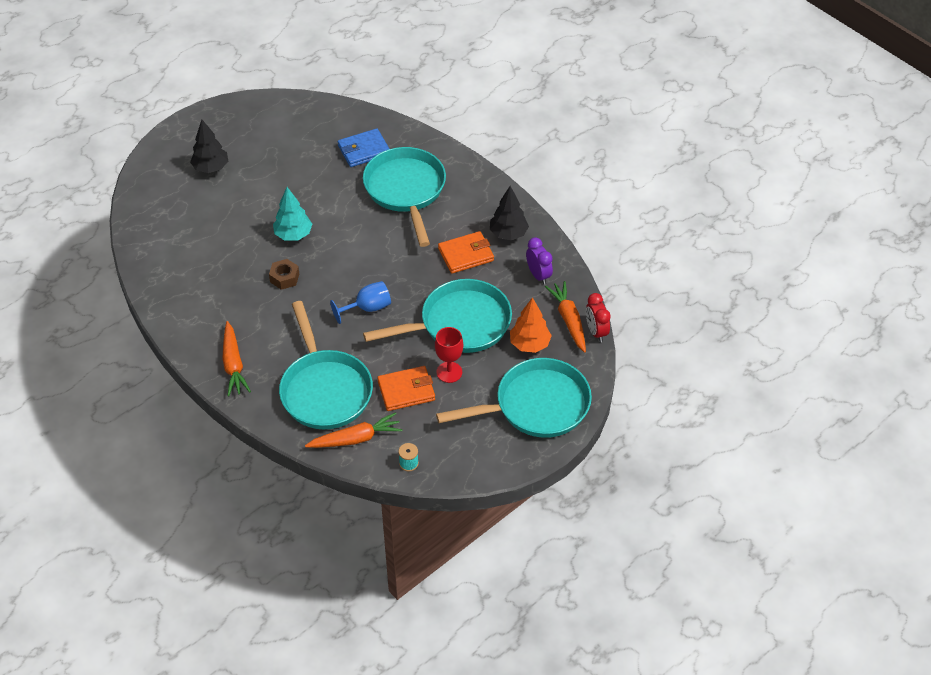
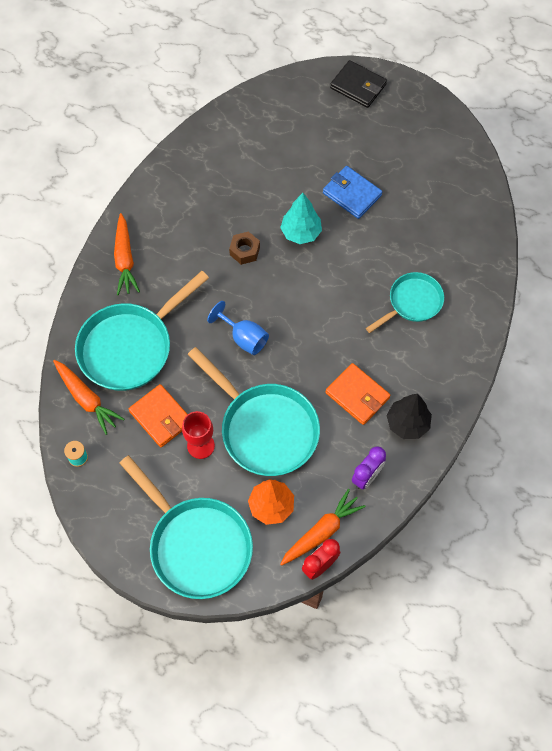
camera: 65 degrees right, 15 degrees up
black tree [190,120,228,173] -> none
orange carrot [222,321,251,396] -> orange carrot turned 60 degrees counterclockwise [114,213,140,295]
blue wallet [338,128,389,167] -> blue wallet moved to [323,166,382,219]
turquoise pan [363,147,446,247] -> turquoise pan [366,272,444,333], size x0.59
none -> black wallet [330,60,387,108]

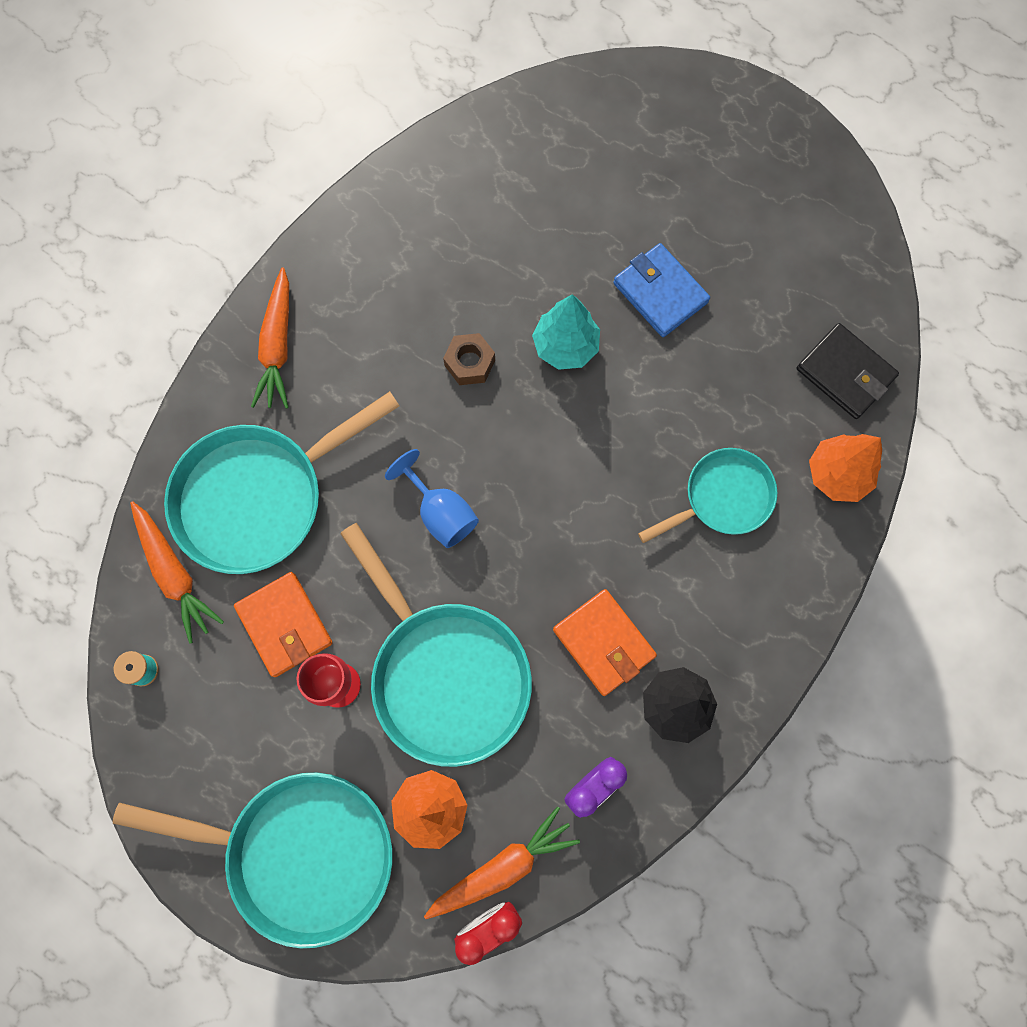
camera: 10 degrees right, 10 degrees up
turquoise pan [119,455,253,599] -> turquoise pan turned 45 degrees counterclockwise [113,773,392,948]
black wallet [330,60,387,108] -> black wallet moved to [797,323,899,419]
none -> orange tree [809,434,882,502]

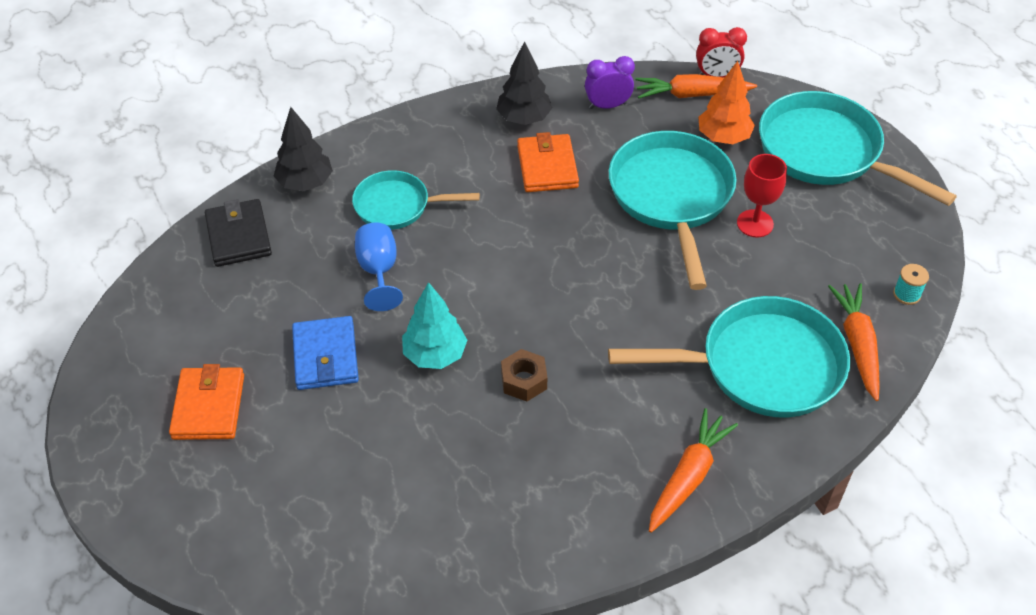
camera: 150 degrees left, 25 degrees down
orange wallet [234,572,333,677] -> orange wallet moved to [169,364,244,440]
blue goblet [385,449,479,548] -> blue goblet moved to [355,223,403,311]
orange tree [809,434,882,502] -> black tree [274,107,333,191]

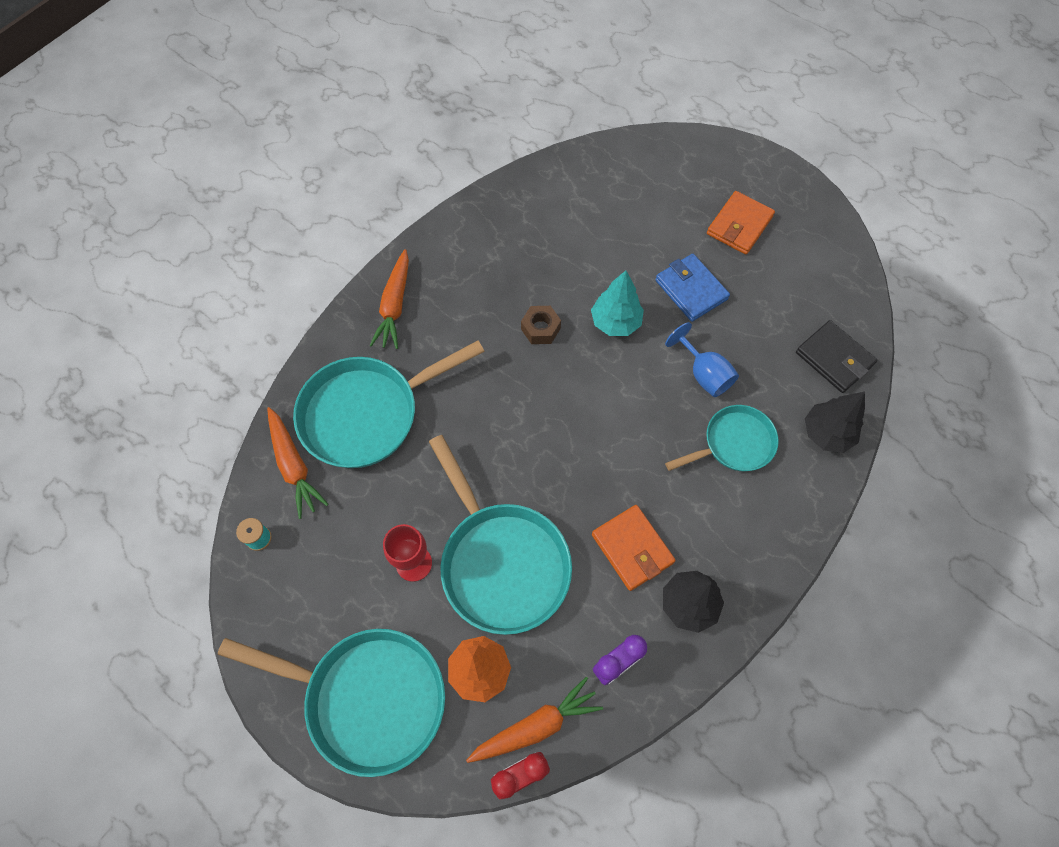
camera: 155 degrees right, 15 degrees up
orange wallet [169,364,244,440] -> orange wallet turned 60 degrees clockwise [707,191,775,255]

